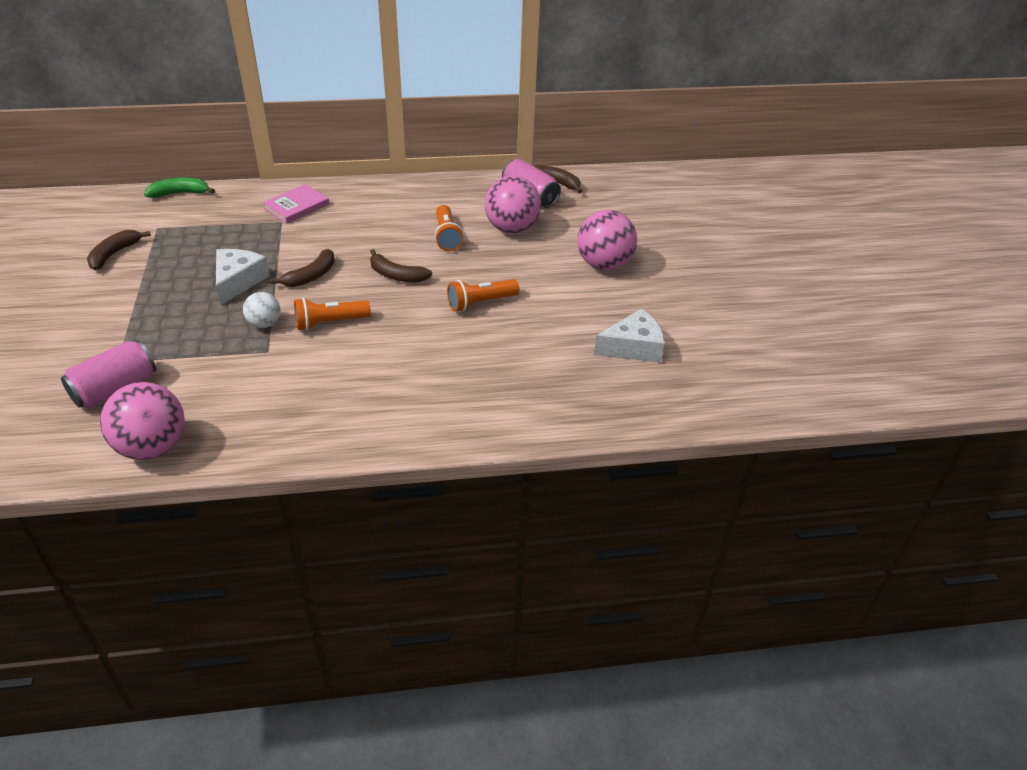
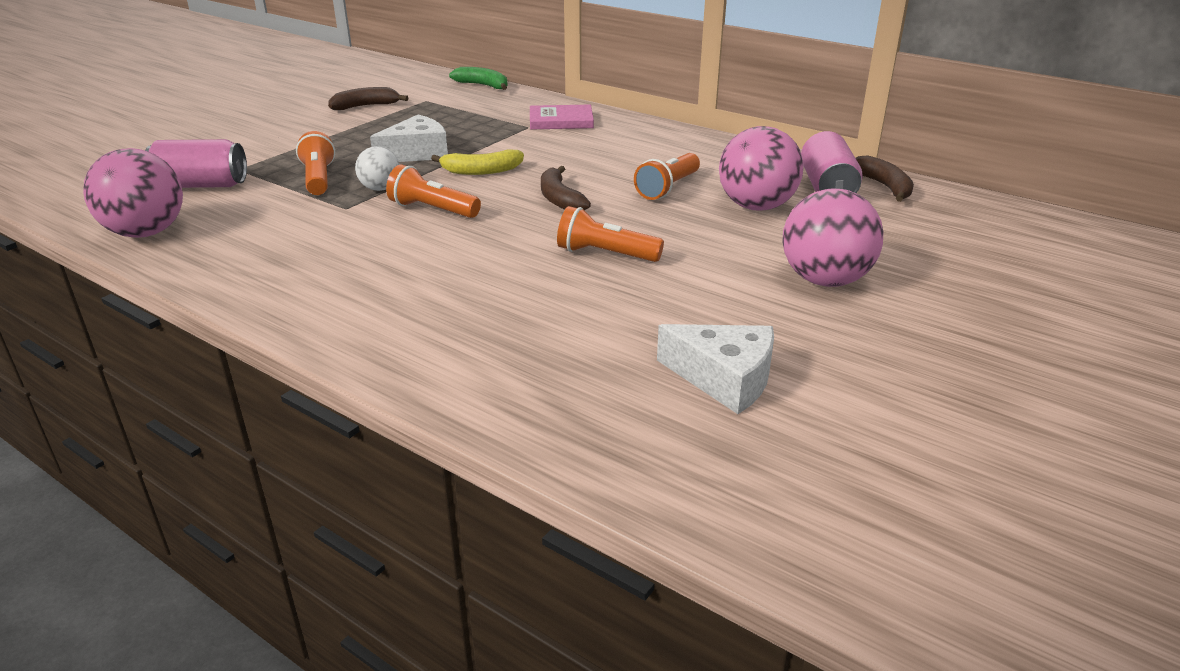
camera: 45 degrees right, 10 degrees down
brown banana [270,249,335,287] -> yellow banana [431,149,524,175]
none -> orange flashlight [296,131,335,195]

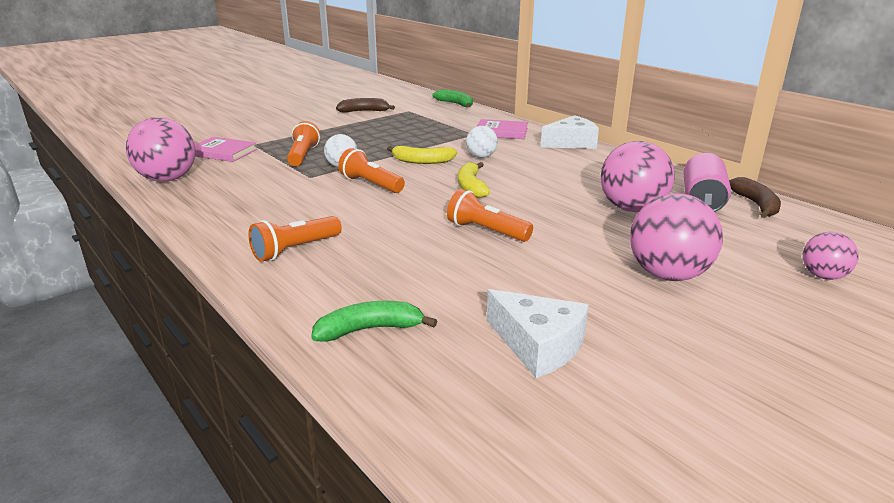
camera: 15 degrees right, 5 degrees down
pink can [145,139,247,188] -> pink book [195,137,257,162]
white cheese [370,115,448,162] -> white cheese moved to [541,115,599,149]
brown banana [541,166,591,210] -> yellow banana [458,162,490,198]
orange flashlight [634,153,700,200] -> orange flashlight moved to [248,216,342,262]
none -> green banana [311,301,437,342]
none -> white ball [466,126,498,158]
none -> pink ball [803,232,859,280]

